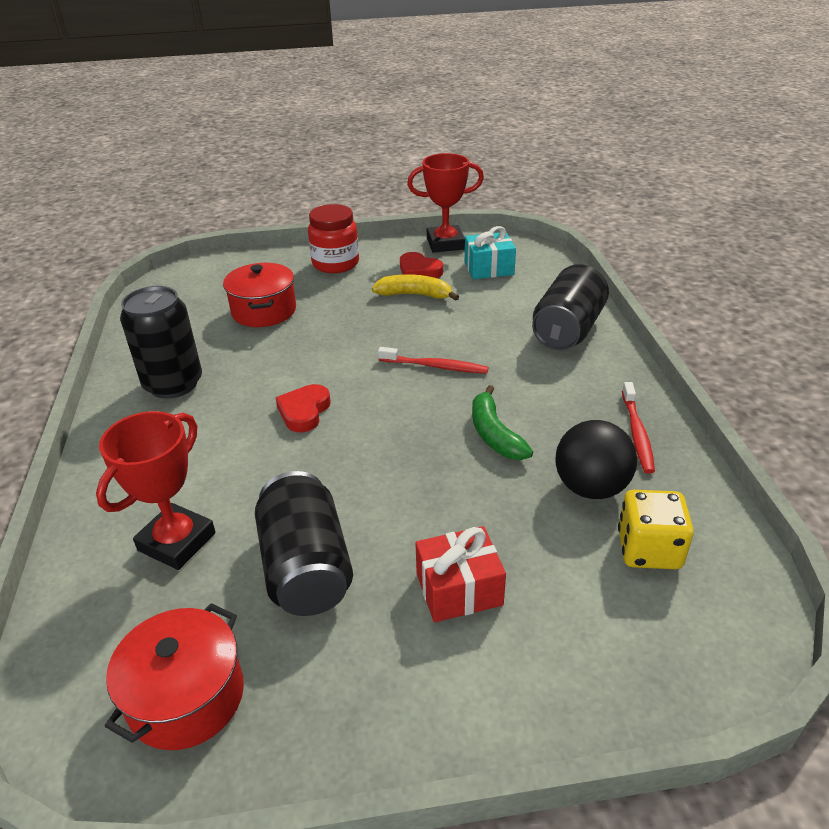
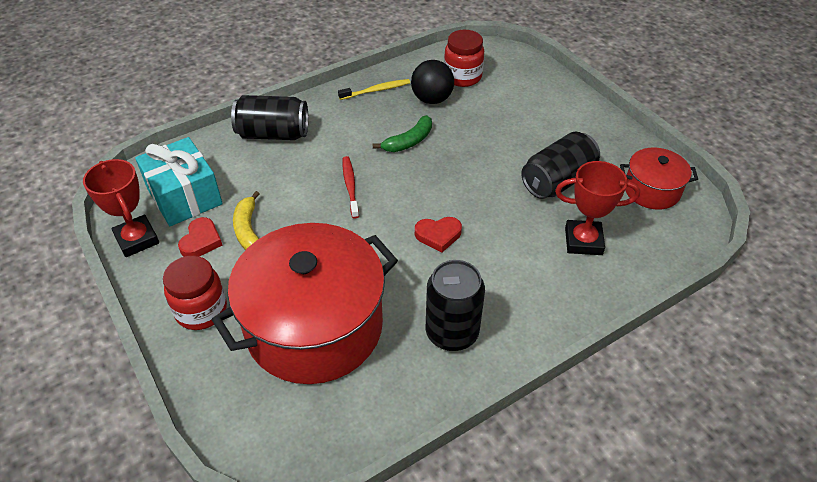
camera: 115 degrees left, 10 degrees up
red pot [223,263,296,327] -> red pot [212,223,398,384], size x2.07
red gift [415,526,506,622] -> none
turquoise gift [465,226,516,279] -> turquoise gift [135,137,223,226], size x1.59
yellow dice [618,490,694,569] -> red jar [444,30,484,87]
red toothbrush [622,382,655,474] -> yellow toothbrush [338,79,410,100]

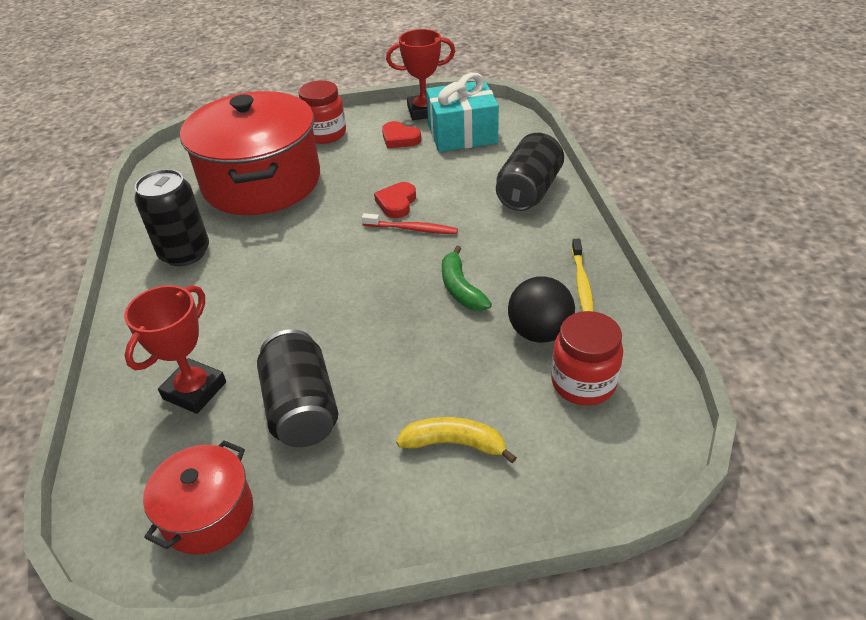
camera: 115 degrees right, 5 degrees down
yellow banana [233,191,260,250] -> yellow banana moved to [396,417,517,463]
red heart [415,217,462,253] -> red heart moved to [374,182,416,218]

